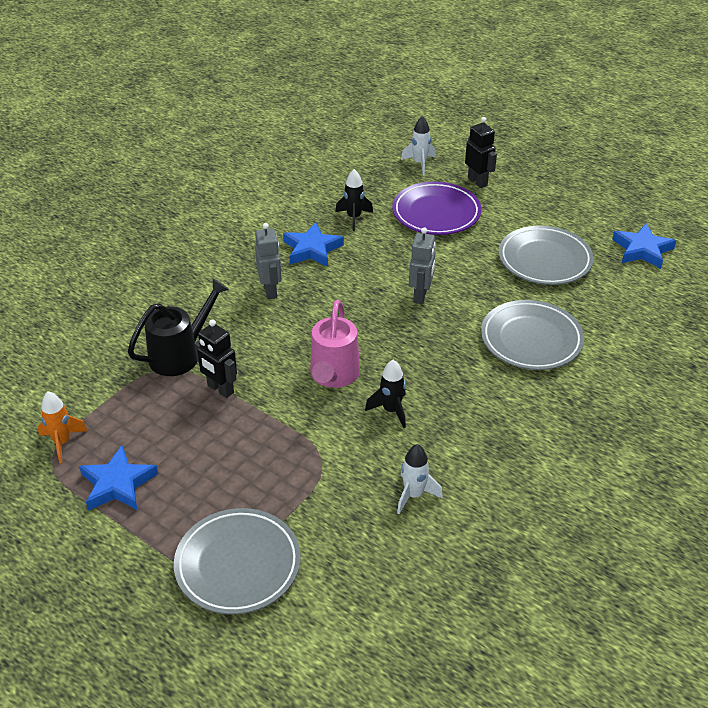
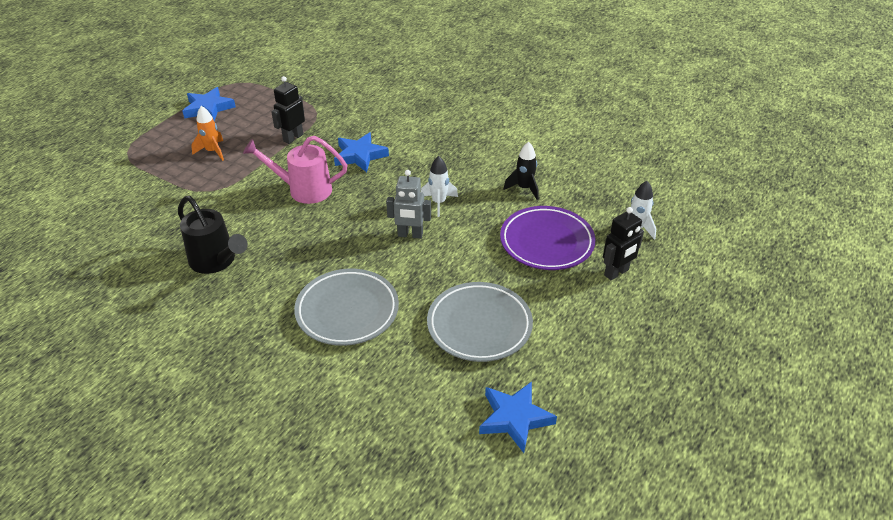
camera: 85 degrees right, 0 degrees up
orange rocket [38,391,88,463] -> orange rocket moved to [191,106,224,161]
black watering can [128,278,229,376] -> black watering can moved to [178,196,248,274]
grey plate [174,508,301,615] -> none
grey robot [255,223,282,299] -> none
blue star [283,222,344,267] -> blue star moved to [334,132,389,172]
black rocket [365,360,406,428] -> none
white rocket [397,444,443,514] -> white rocket moved to [421,156,458,217]

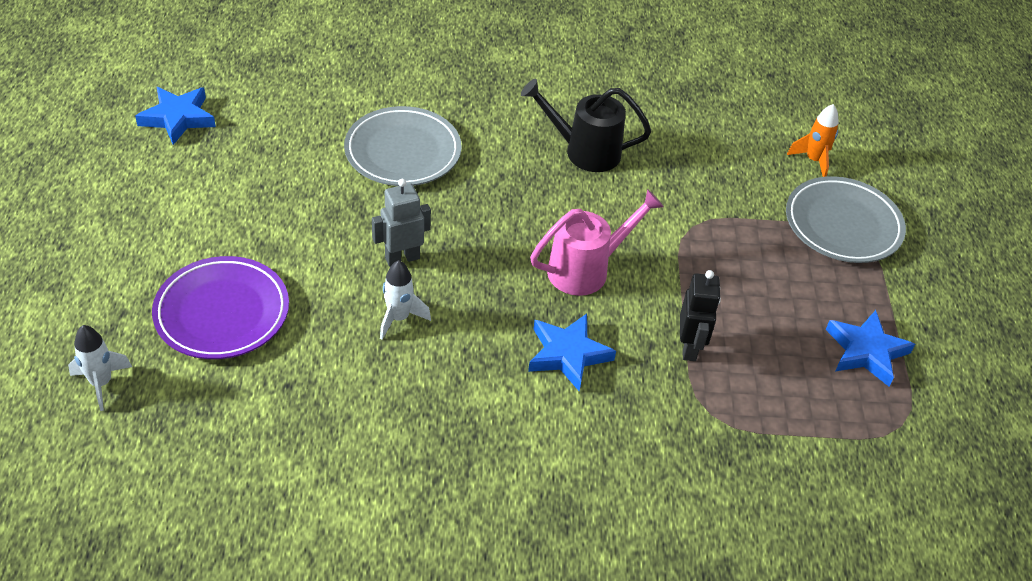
camera: 145 degrees right, 5 degrees up
orange rocket [191,106,224,161] -> orange rocket moved to [787,104,839,177]
grey plate [427,282,533,362] -> grey plate moved to [786,176,906,263]
black rocket [504,142,539,200] -> none
black robot [603,207,644,280] -> none

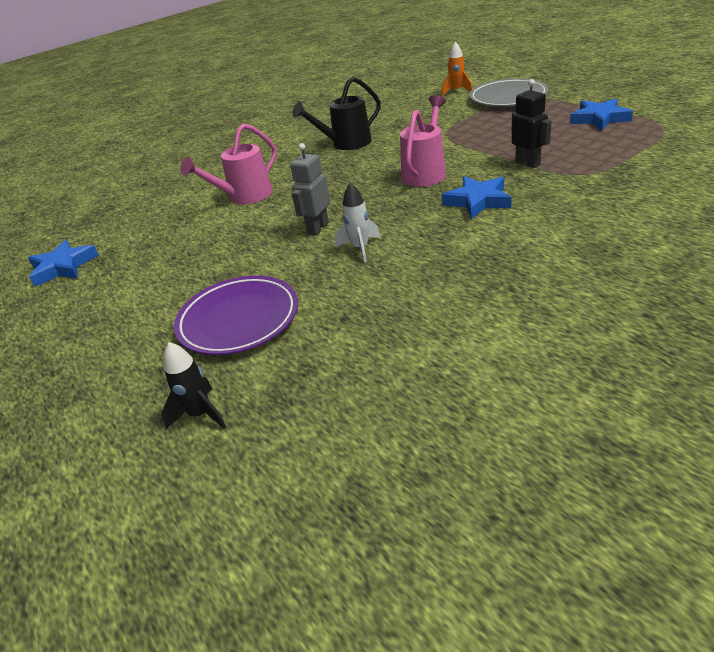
camera: 30 degrees left, 10 degrees down
white rocket [68,325,132,411] -> black rocket [161,342,226,429]
grey plate [344,106,461,186] -> pink watering can [181,123,277,204]

